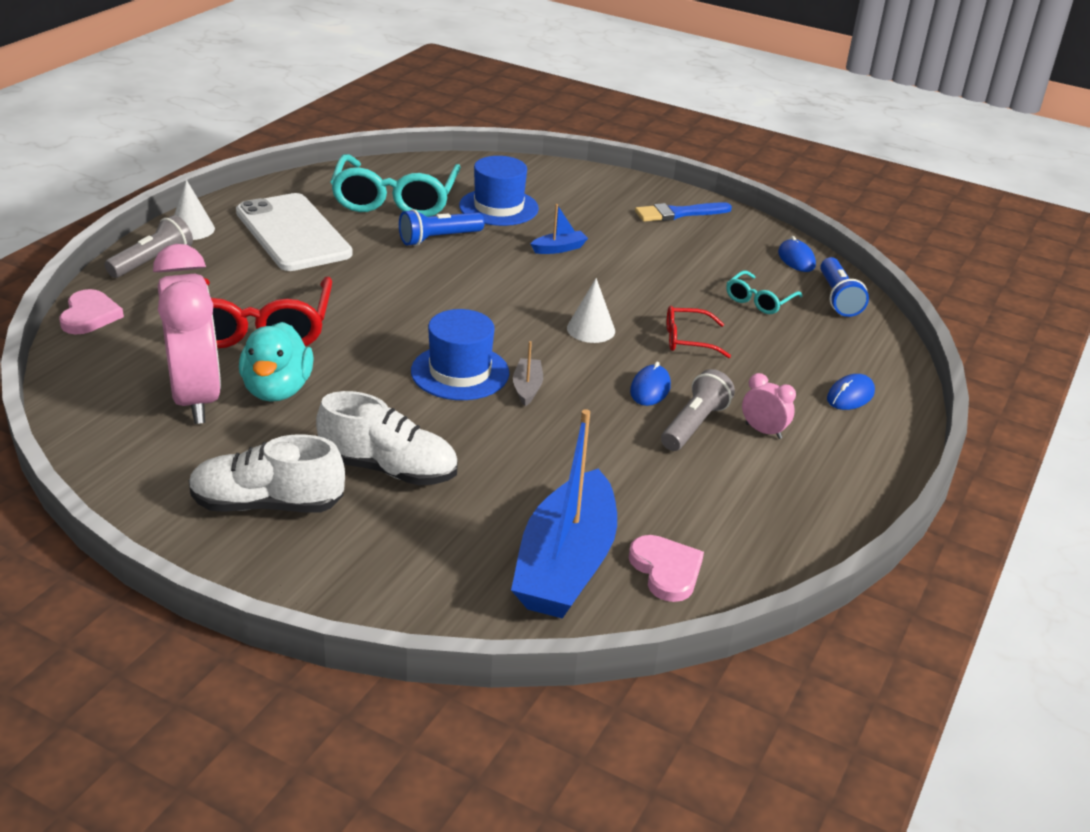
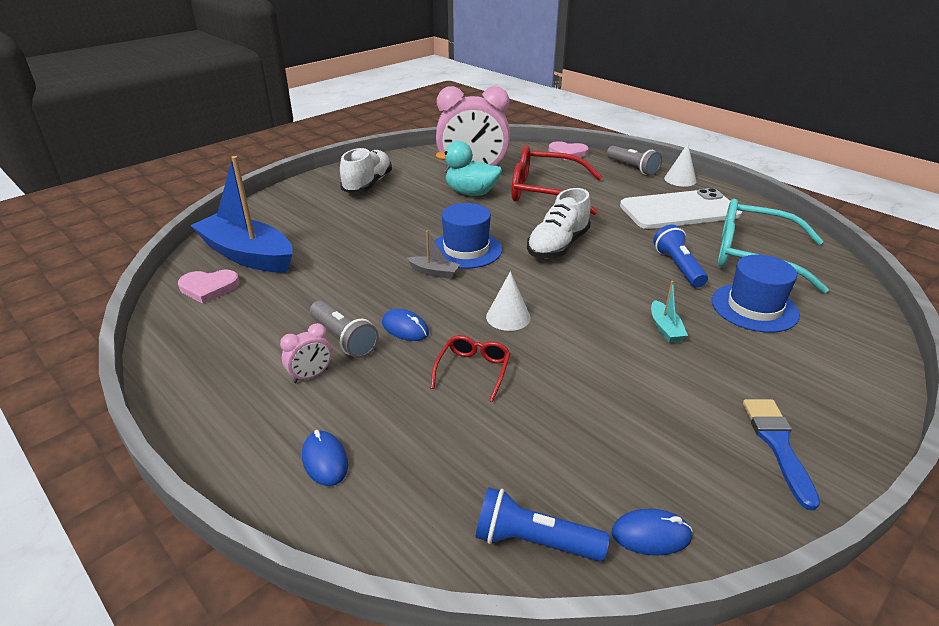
camera: 110 degrees right, 0 degrees up
white shoe [316,391,458,485] -> white shoe moved to [527,188,591,259]
blue boat [531,204,588,254] -> turquoise boat [651,281,688,343]
turquoise glasses [726,271,803,314] -> none

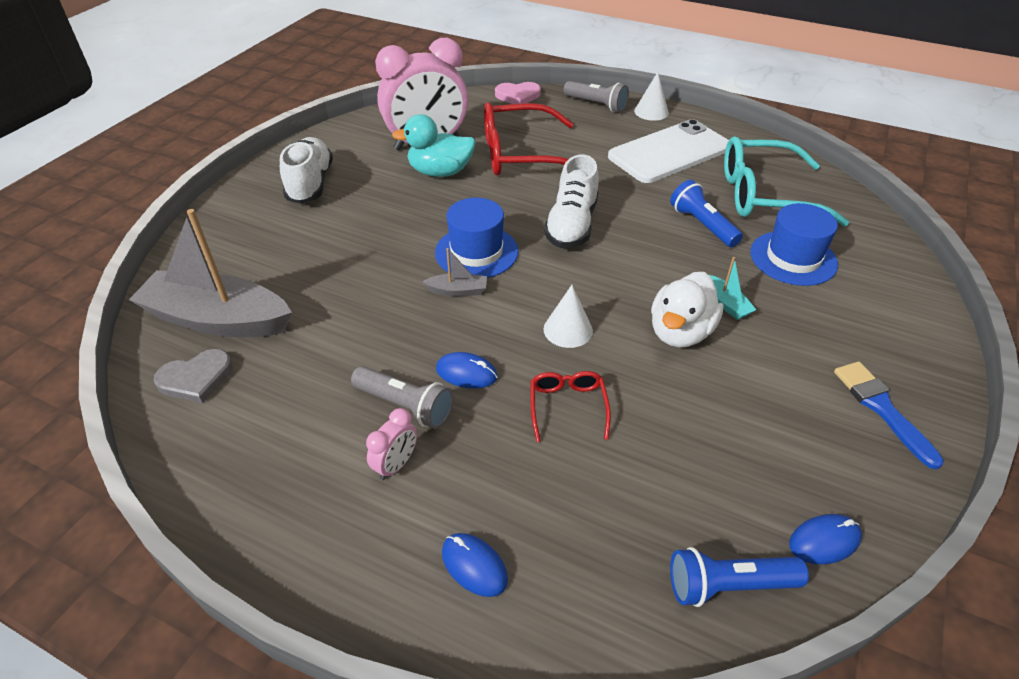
camera: 20 degrees left, 10 degrees up
pink heart [178,270,239,303] -> grey heart [154,349,233,403]
blue boat [190,156,293,273] -> grey boat [129,209,292,337]
none -> white duck [651,272,723,348]

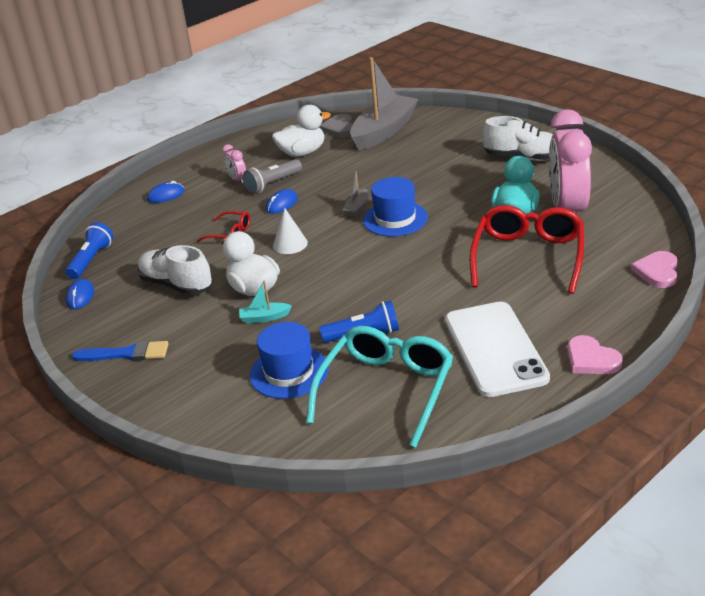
camera: 115 degrees right, 10 degrees down
white shoe [544,155,599,248] -> white shoe moved to [138,245,213,295]
grey flashlight [564,81,629,112] -> none
white cone [634,72,669,121] -> pink heart [567,335,623,374]
none -> white duck [272,105,331,157]

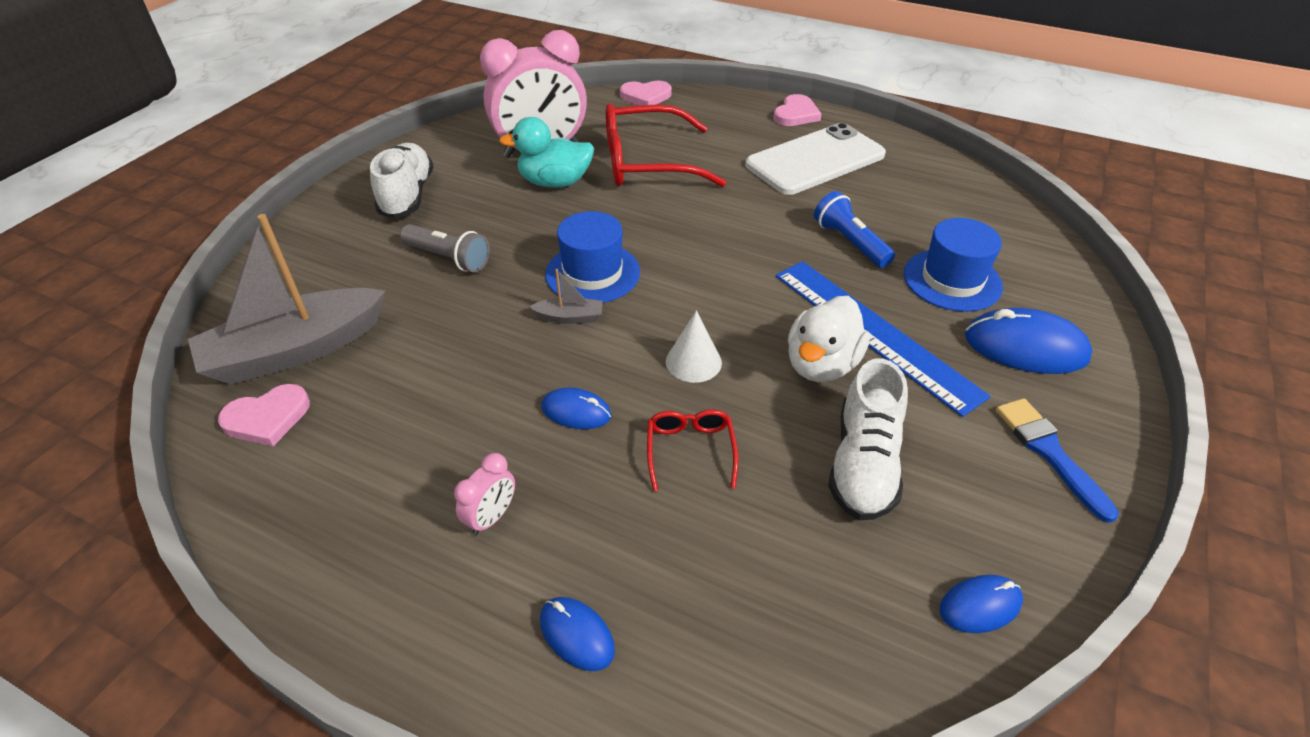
camera: 115 degrees left, 10 degrees up
blue flashlight [66,222,113,279] -> none
turquoise boat [239,280,292,323] -> blue ruler [776,261,991,417]
grey flashlight [243,159,302,194] -> grey flashlight moved to [400,224,490,272]
white duck [272,105,331,157] -> none
turquoise glasses [306,326,453,448] -> none
grey heart [320,114,353,137] -> pink heart [218,384,310,446]
grey boat [350,57,418,150] -> grey boat turned 45 degrees counterclockwise [188,214,385,385]
none -> blue mouse [965,308,1092,374]

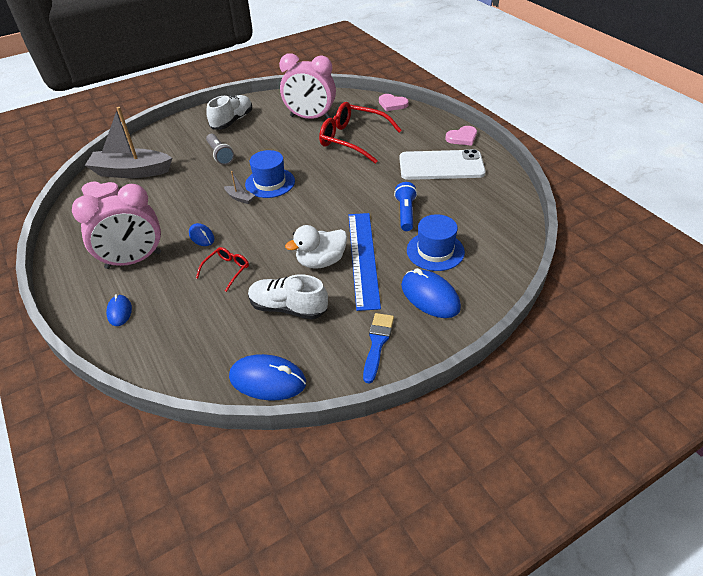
camera: 35 degrees right, 0 degrees up
pink clock [454,453,515,535] -> pink clock [72,184,161,269], size x2.43
turquoise duck [499,117,594,188] -> none
white cone [666,311,722,383] -> none
white shoe [828,358,908,520] -> white shoe turned 60 degrees clockwise [248,274,328,319]
blue mouse [940,575,1023,633] -> blue mouse [229,354,306,401], size x1.77

